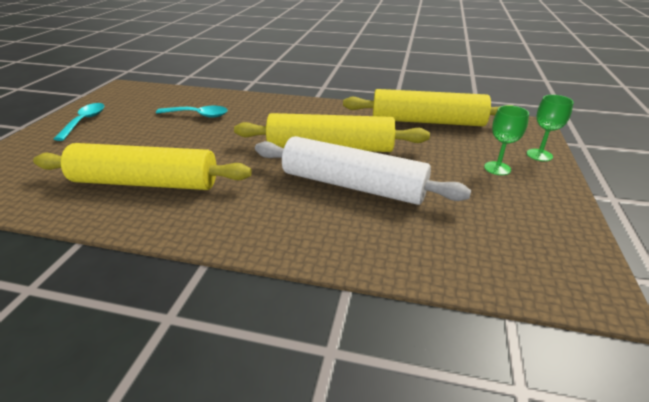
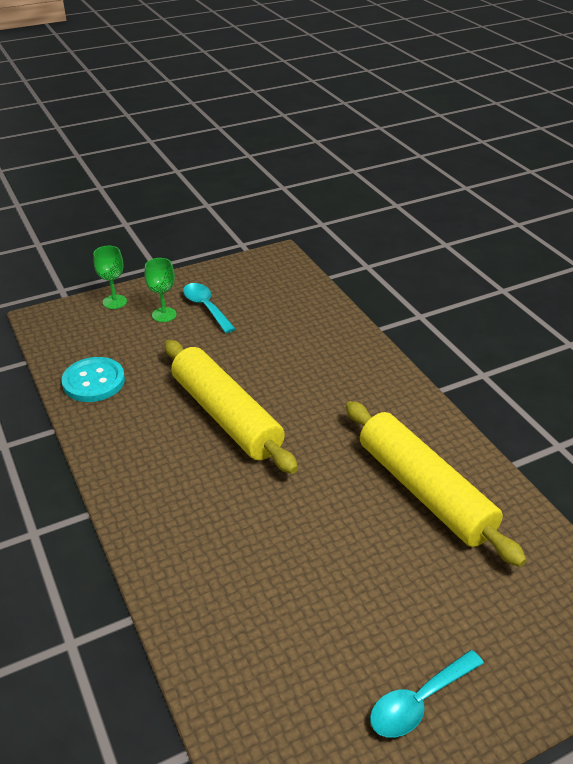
camera: 130 degrees left, 5 degrees up
turquoise spoon [156,106,228,118] -> turquoise spoon moved to [183,283,235,333]
white rolling pin [255,136,471,205] -> none
yellow rolling pin [343,89,514,126] -> turquoise button [61,357,125,402]

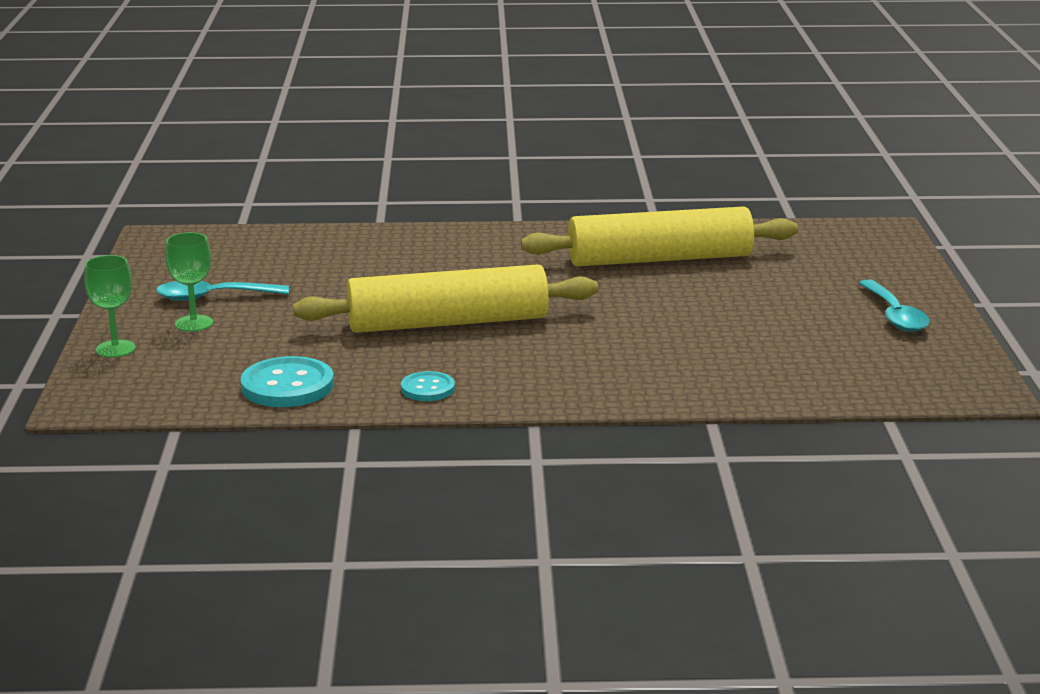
camera: 65 degrees left, 15 degrees down
none -> turquoise button [401,371,455,401]

